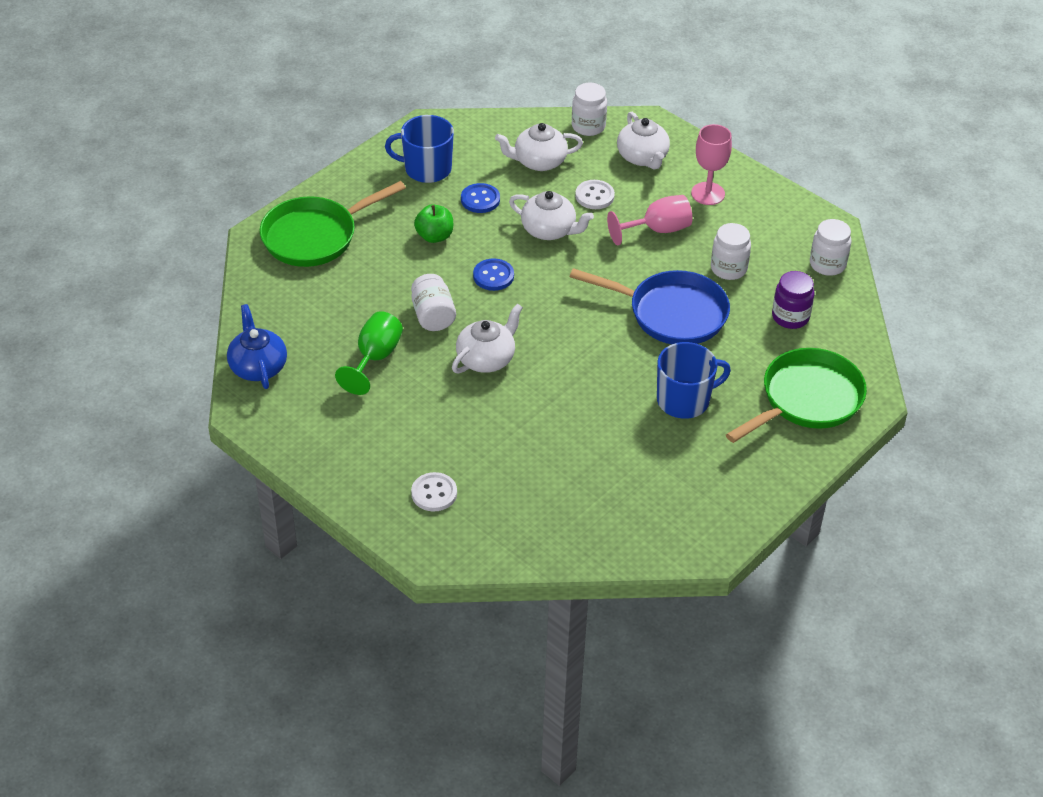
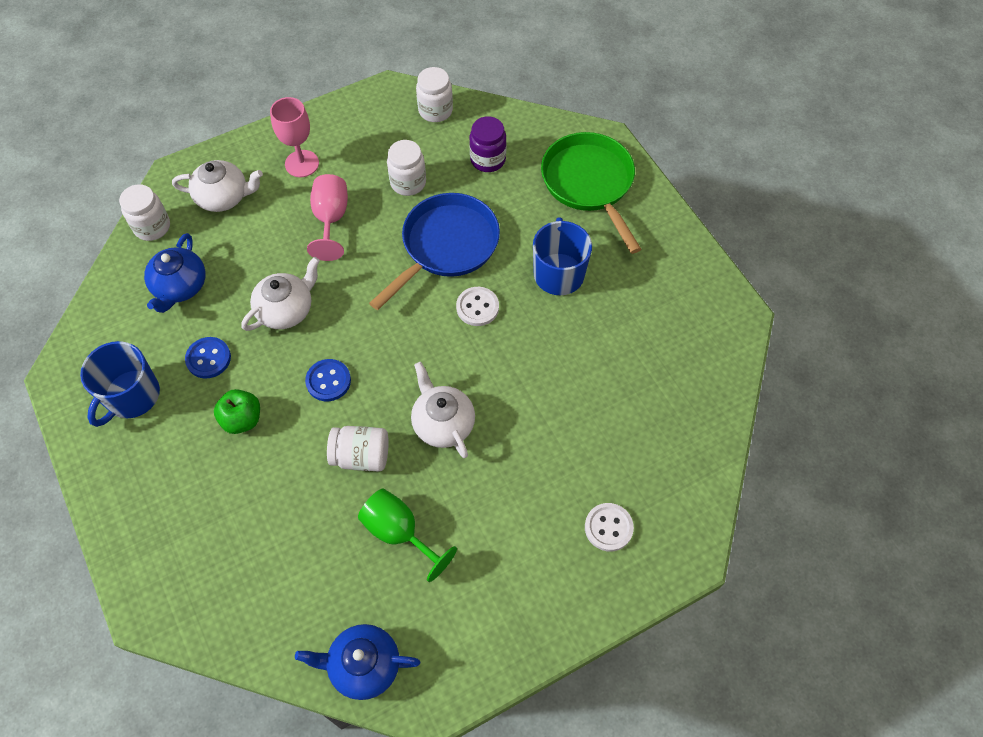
camera: 70 degrees left, 15 degrees up
green pan [260,181,406,267] -> none
white teapot [495,123,583,171] -> blue teapot [144,233,206,313]
white button [575,180,615,209] -> white button moved to [456,287,499,326]

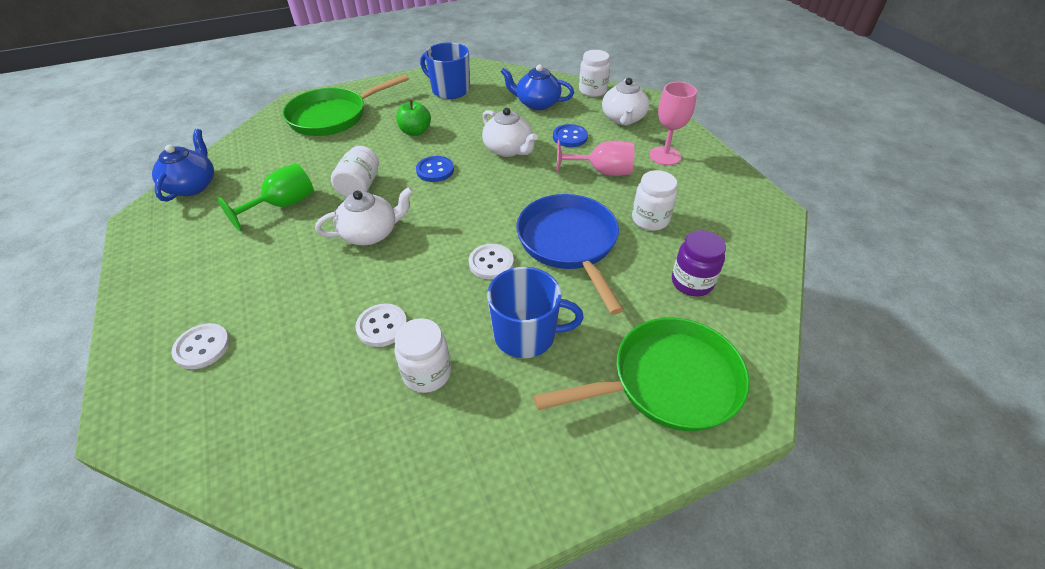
camera: 95 degrees right, 15 degrees down
blue button [185,337,231,378] -> blue button moved to [553,124,588,147]
blue pan [369,193,500,310] -> blue pan turned 150 degrees counterclockwise [516,194,624,315]
white jar [416,67,453,122] -> white jar moved to [394,318,451,393]
none -> green pan [282,74,409,136]
none -> white button [355,303,407,347]

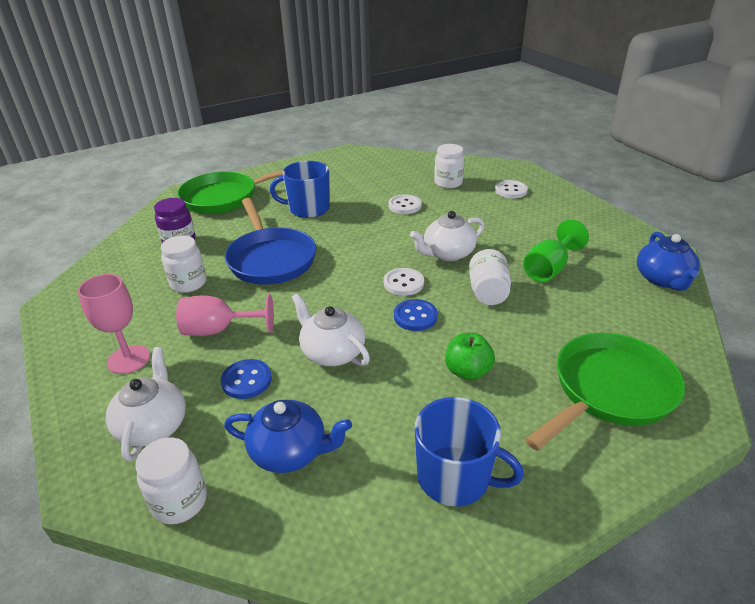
camera: 175 degrees right, 10 degrees down
white jar [394,318,451,393] -> white jar moved to [434,144,465,189]
white button [469,244,514,280] -> white button moved to [384,268,424,296]

